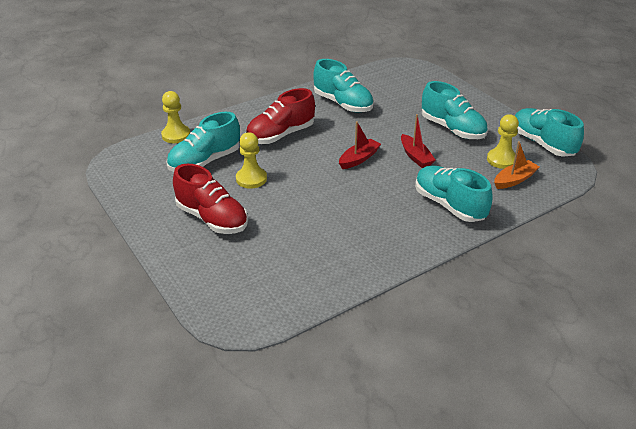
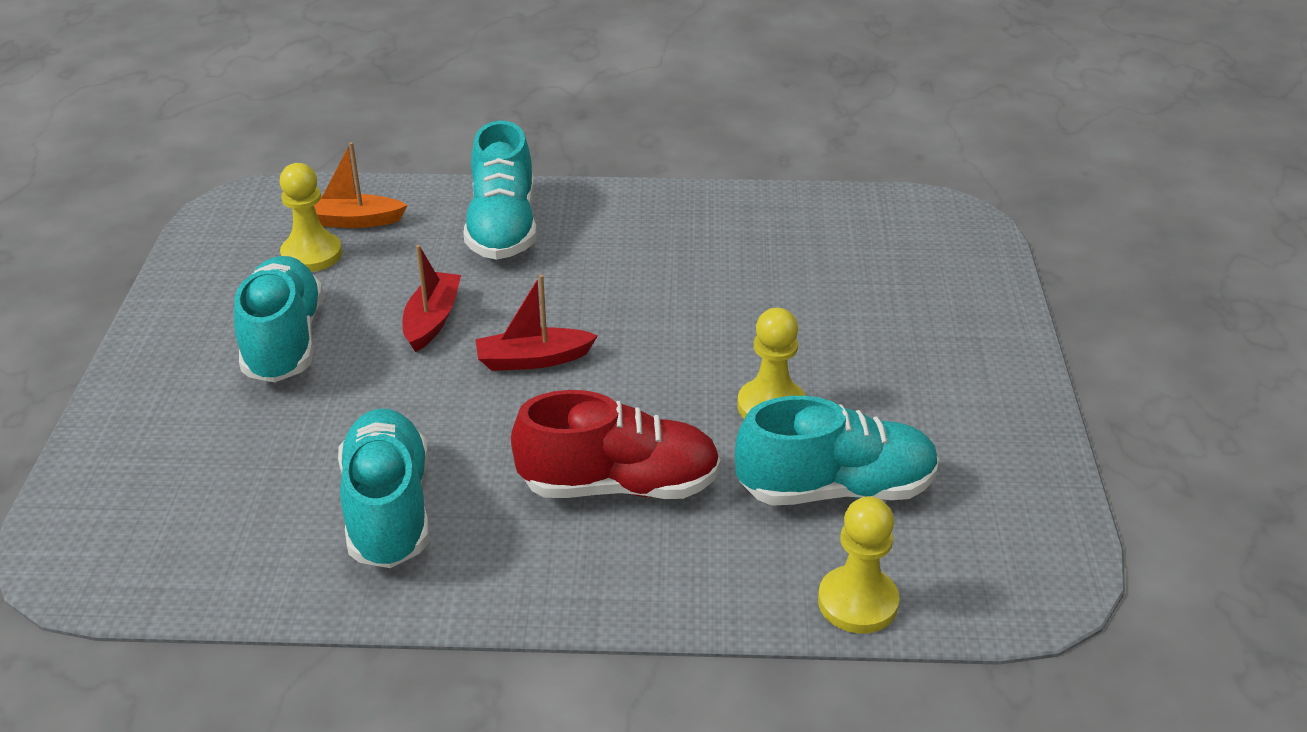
camera: 145 degrees left, 0 degrees up
red shoe [173,164,248,234] -> none
turquoise shoe [515,108,584,157] -> none

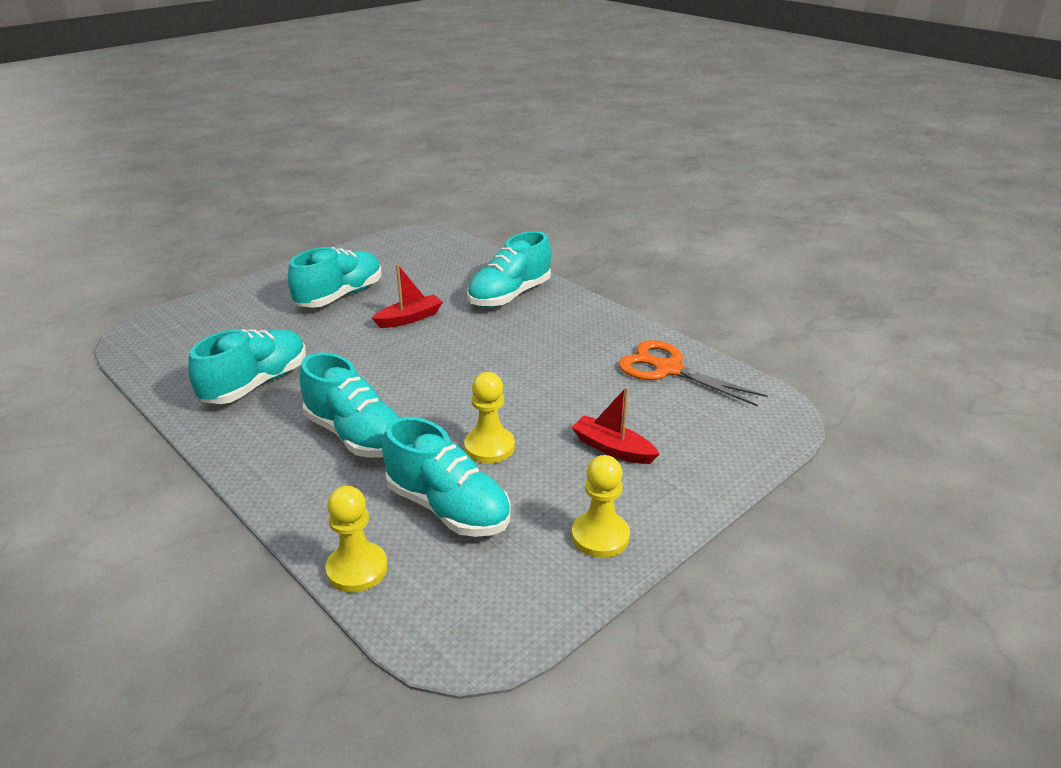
camera: 45 degrees right, 5 degrees down
yellow pawn [279,163,342,272] -> yellow pawn moved to [572,455,630,558]
orange boat [314,142,408,228] -> none
red boat [475,274,598,371] -> red boat moved to [571,387,659,464]
red shoe [511,390,721,499] -> turquoise shoe [300,352,399,458]
none -> orange scissors [619,340,768,407]

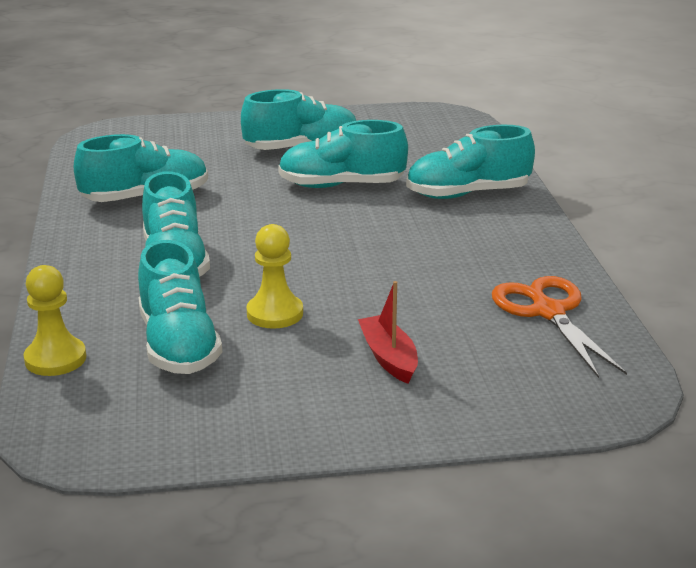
camera: 35 degrees right, 5 degrees down
red boat [372,264,443,328] -> turquoise shoe [278,120,408,188]
yellow pawn [572,455,630,558] -> none

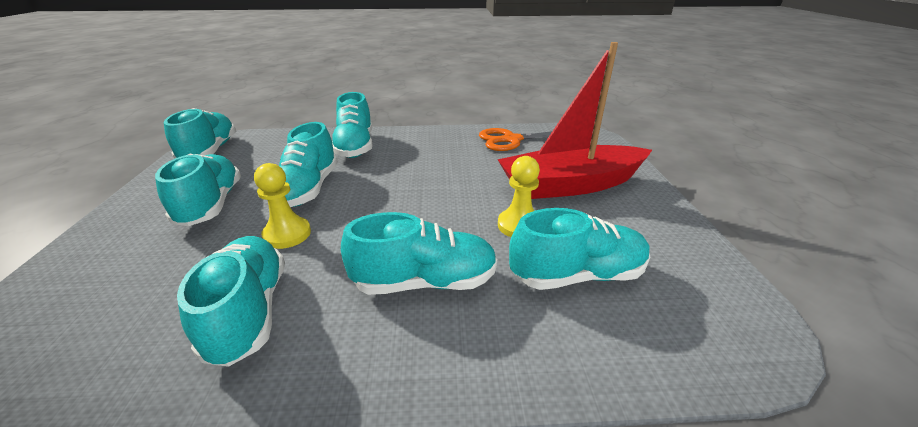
camera: 85 degrees left, 5 degrees up
yellow pawn [24,265,86,376] -> yellow pawn moved to [254,163,311,249]
red boat [358,281,418,384] -> red boat [497,42,652,199], size x2.31
none -> turquoise shoe [164,108,236,159]

